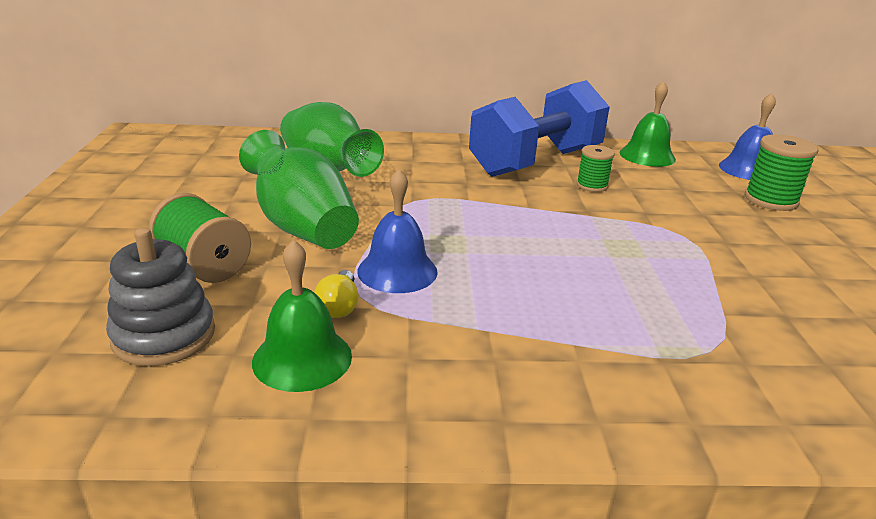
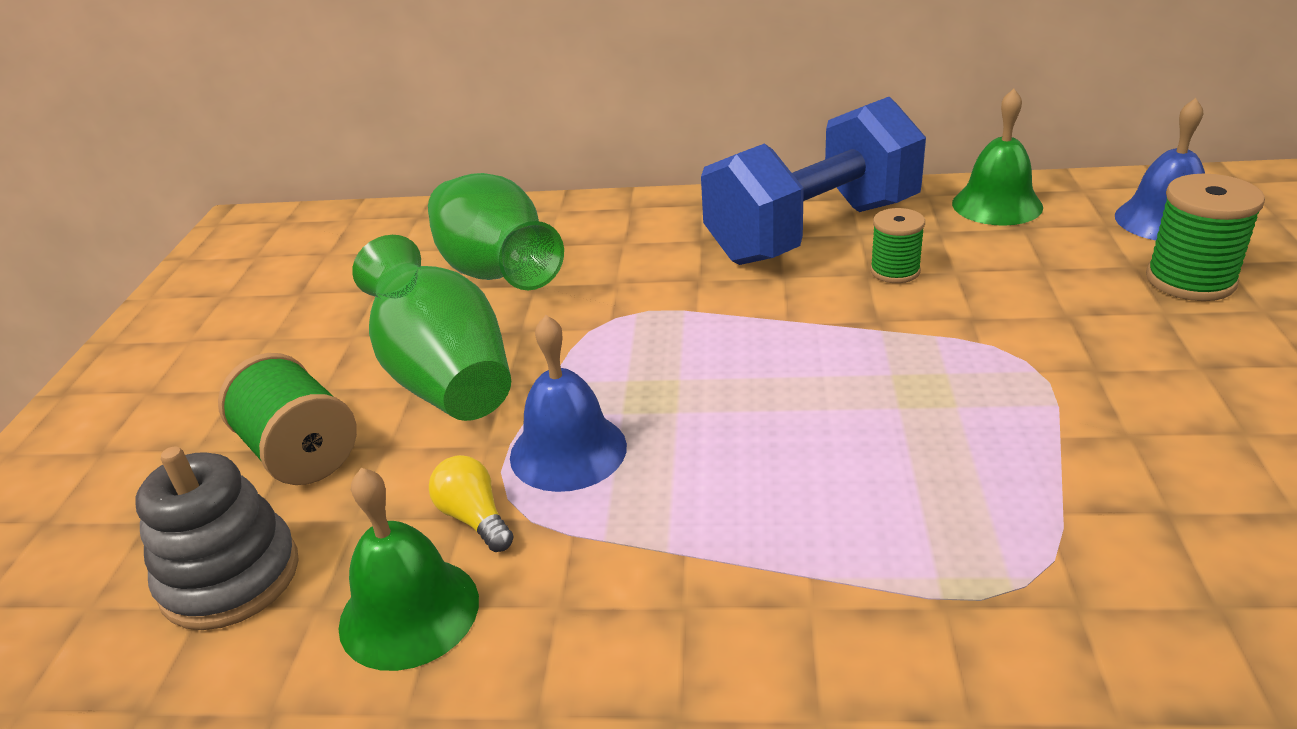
camera: 10 degrees right, 5 degrees up
yellow light bulb [314,270,359,318] -> yellow light bulb turned 135 degrees clockwise [429,455,513,552]

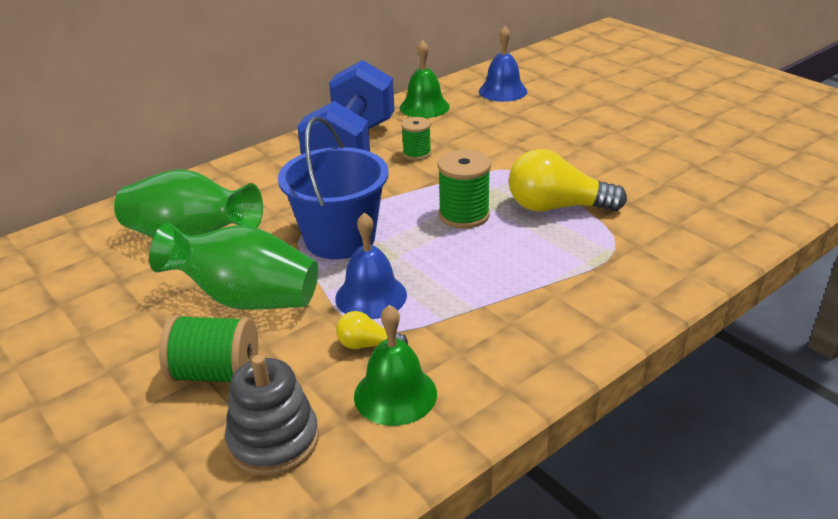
camera: 45 degrees left, 0 degrees up
green spool [1146,174,1265,301] -> green spool moved to [438,150,491,229]
none -> blue bucket [278,116,389,259]
none -> yellow light bulb [509,149,627,211]

